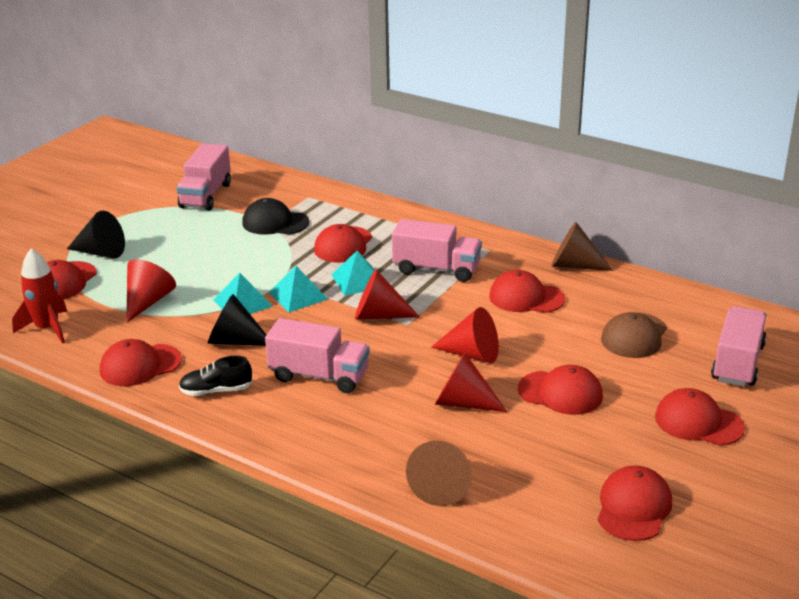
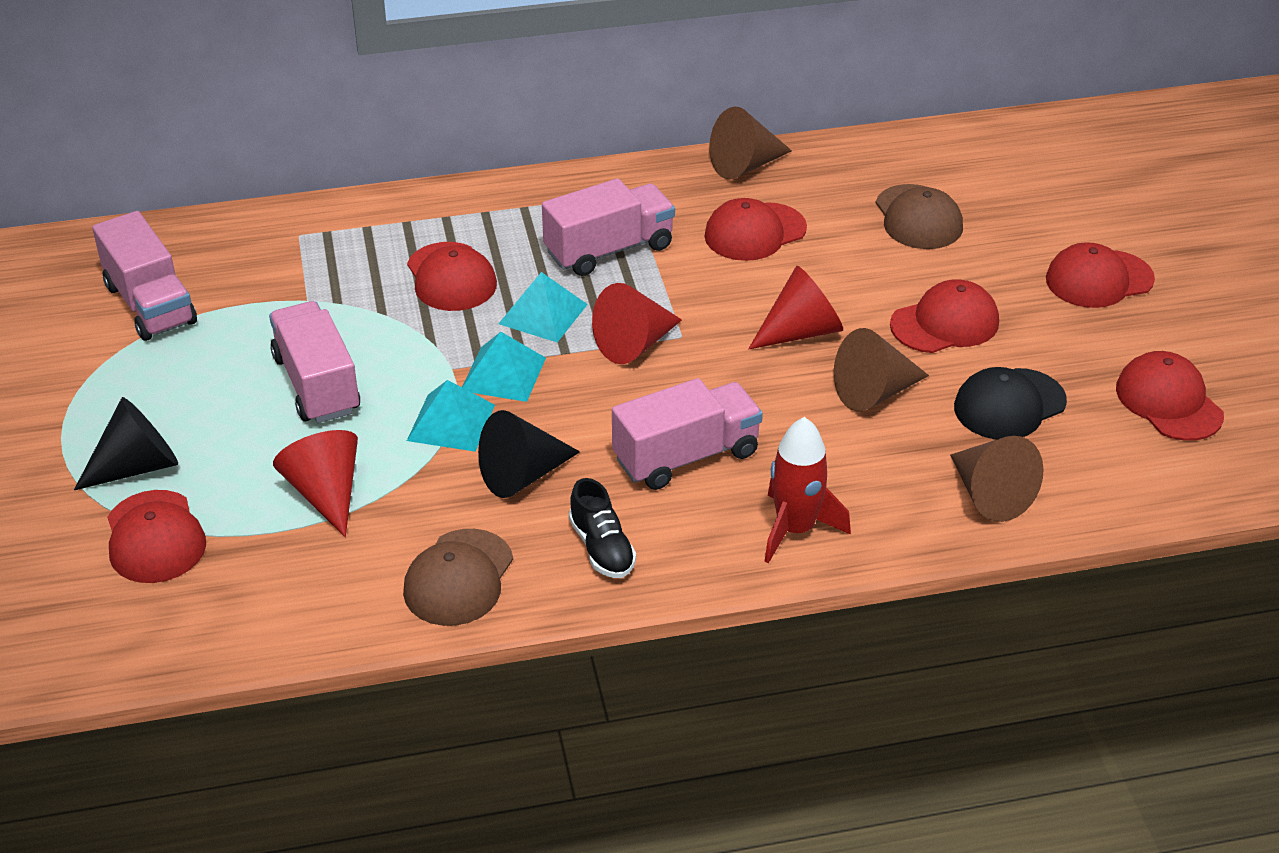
camera: 45 degrees left, 10 degrees up
red rocket [12,248,67,344] -> red rocket moved to [764,417,851,564]
red cap [100,339,182,386] -> brown cap [403,529,513,626]
black shoe [179,356,252,396] -> black shoe turned 60 degrees counterclockwise [569,478,636,578]
black cap [242,198,309,235] -> black cap moved to [954,367,1067,439]
red cone [435,353,507,412] -> brown cone [834,328,929,411]
pink truck [711,306,766,387] -> pink truck moved to [269,301,360,423]

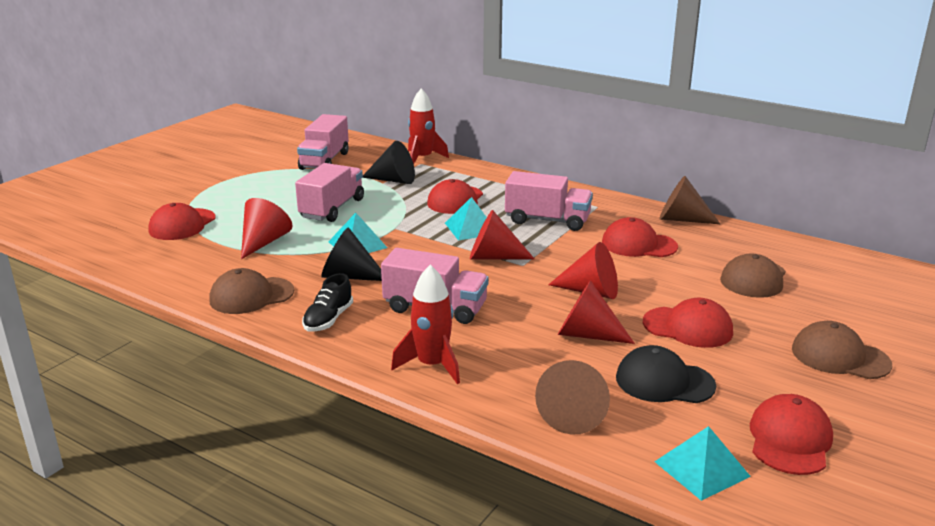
camera: 45 degrees right, 15 degrees down
black cone [74,397,178,490] -> black cone moved to [362,141,415,184]
turquoise pyramid [462,332,546,402] -> turquoise pyramid moved to [654,426,751,501]
brown cone [834,328,929,411] -> red cone [558,280,635,344]
red cap [1046,242,1155,308] -> brown cap [792,321,892,379]
none -> red rocket [408,88,449,164]

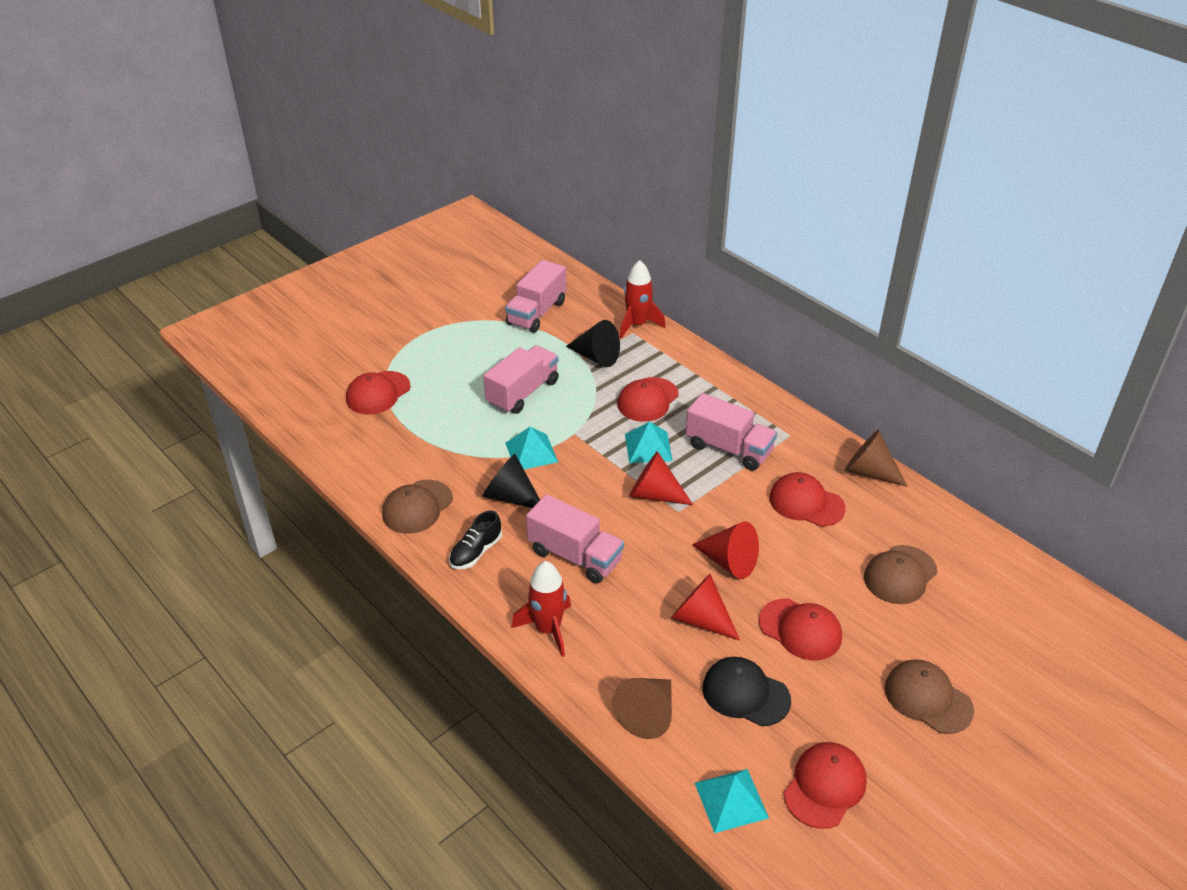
camera: 15 degrees right, 15 degrees up
brown cap [210,268,294,314] -> brown cap turned 45 degrees counterclockwise [382,480,453,534]
red cone [241,198,292,259] -> none

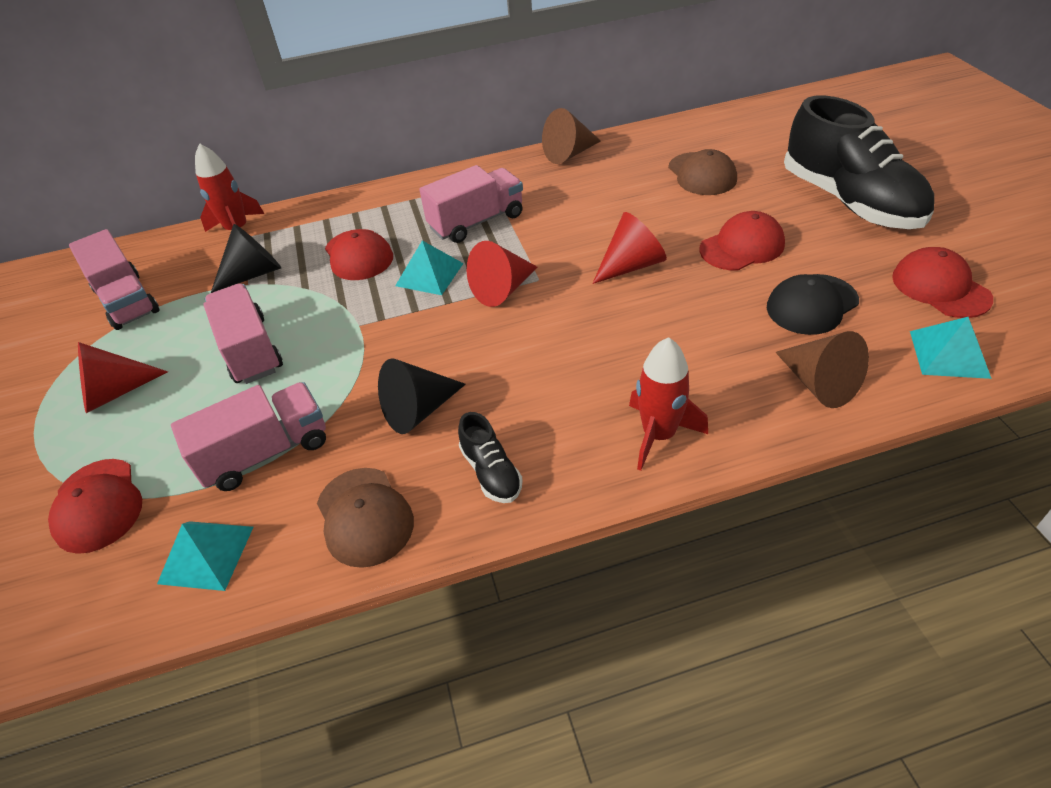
camera: 60 degrees left, 5 degrees up
turquoise pyramid [505,426,558,469] -> turquoise pyramid moved to [157,521,253,591]
pink truck [526,494,624,583] -> pink truck moved to [171,382,326,491]
red cone [671,574,740,641] -> red cone moved to [78,342,168,413]
red cap [769,472,846,527] -> none
brown cap [885,659,974,734] -> black shoe [784,95,935,229]

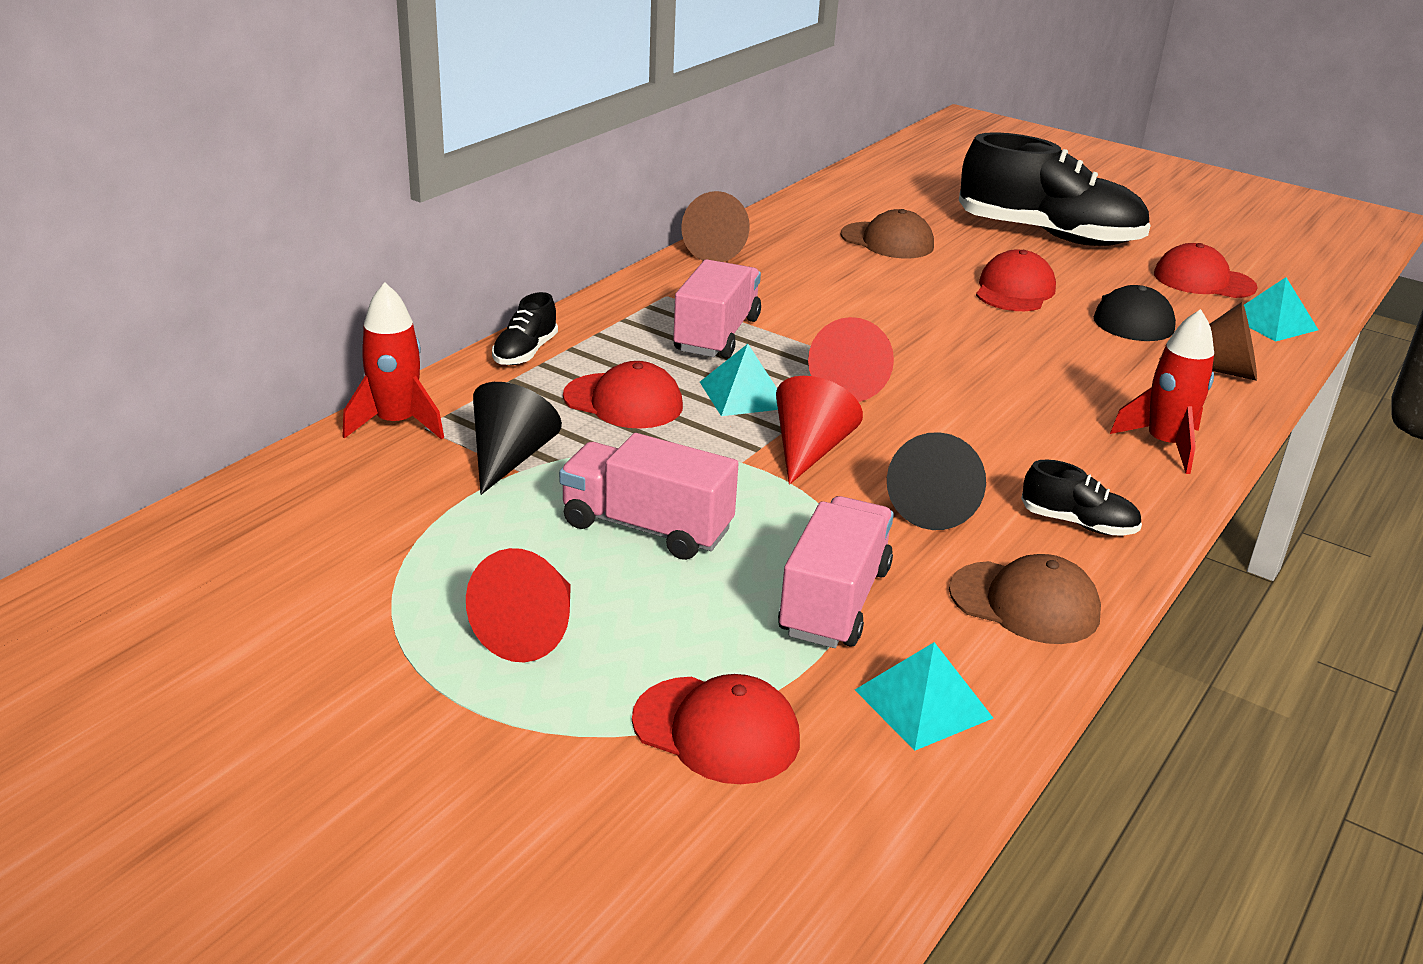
camera: 45 degrees left, 15 degrees down
pink truck [69,229,160,330] -> none
red cone [592,212,667,284] -> red cone moved to [776,376,863,485]
none -> black shoe [492,292,558,365]

